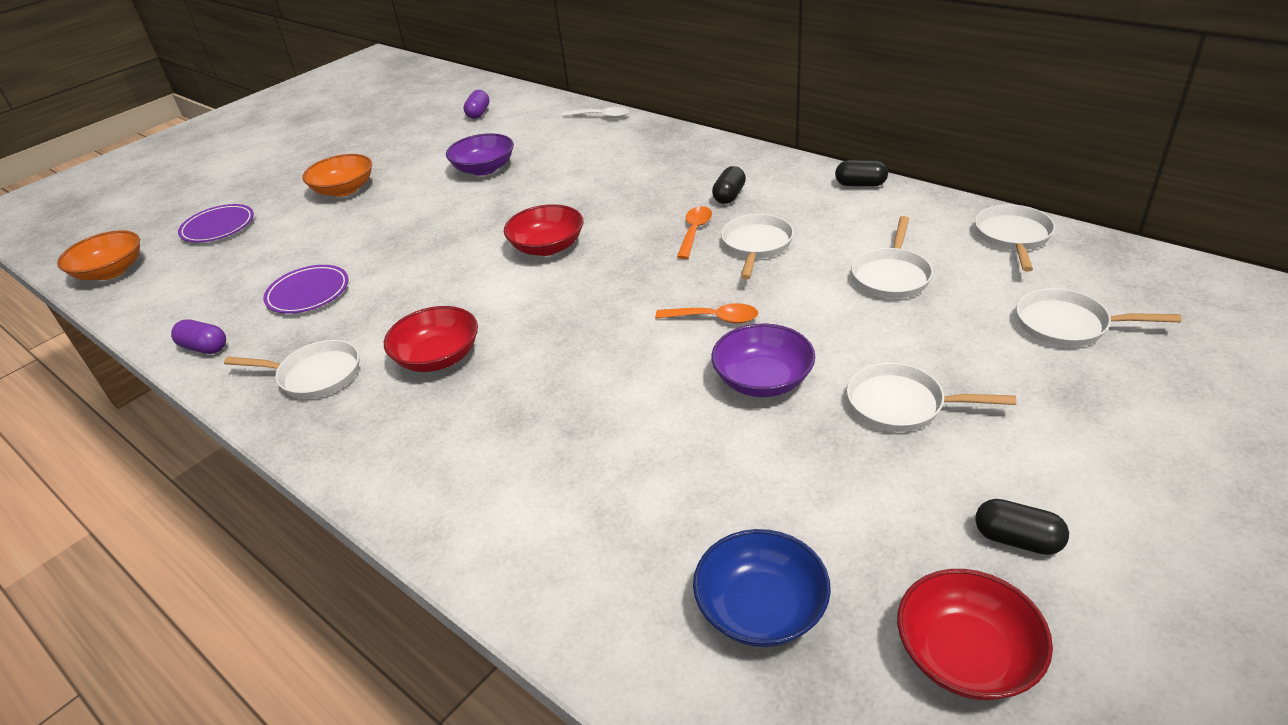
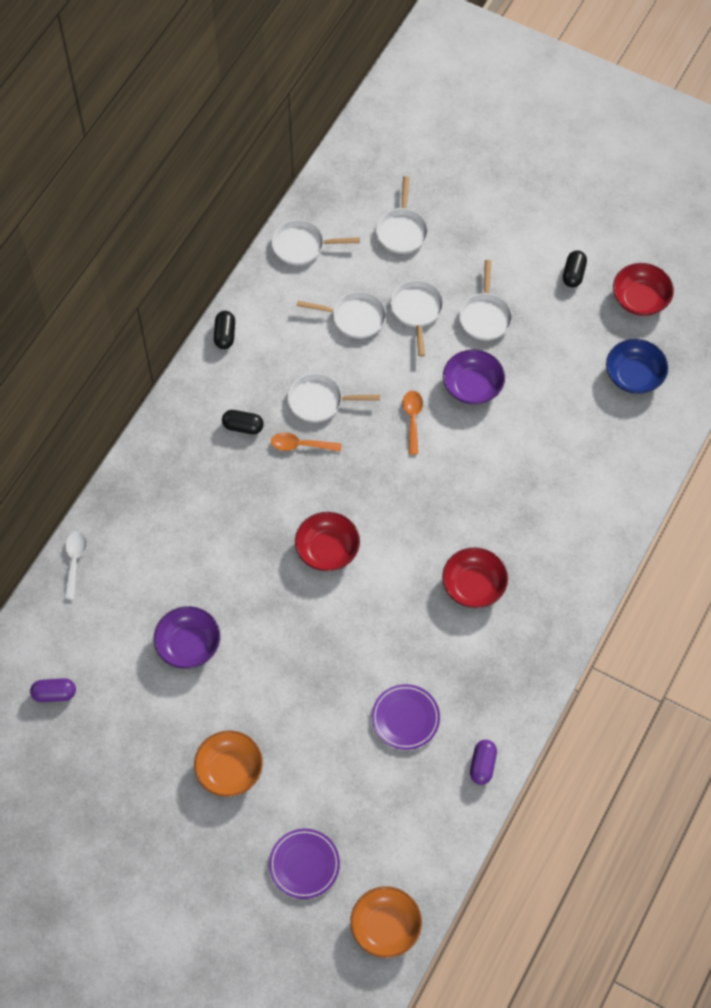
camera: 105 degrees left, 25 degrees up
white pan [224,340,359,399] -> white pan moved to [390,280,444,357]

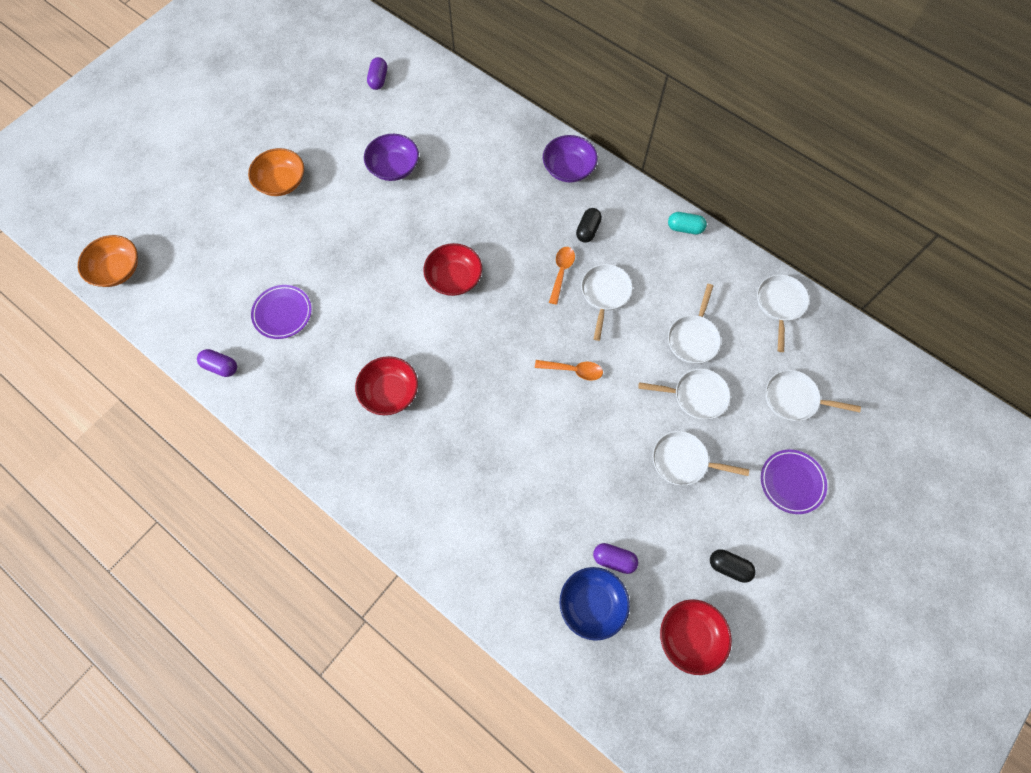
camera: 100 degrees right, 5 degrees up
white spoon [64,531,87,600] -> none
black capsule [214,311,235,349] -> turquoise capsule [668,212,707,234]
purple plate [269,829,340,899] -> purple plate moved to [761,450,827,514]
purple bowl [443,349,505,405] -> purple bowl moved to [543,135,598,182]
none -> purple capsule [593,543,638,574]

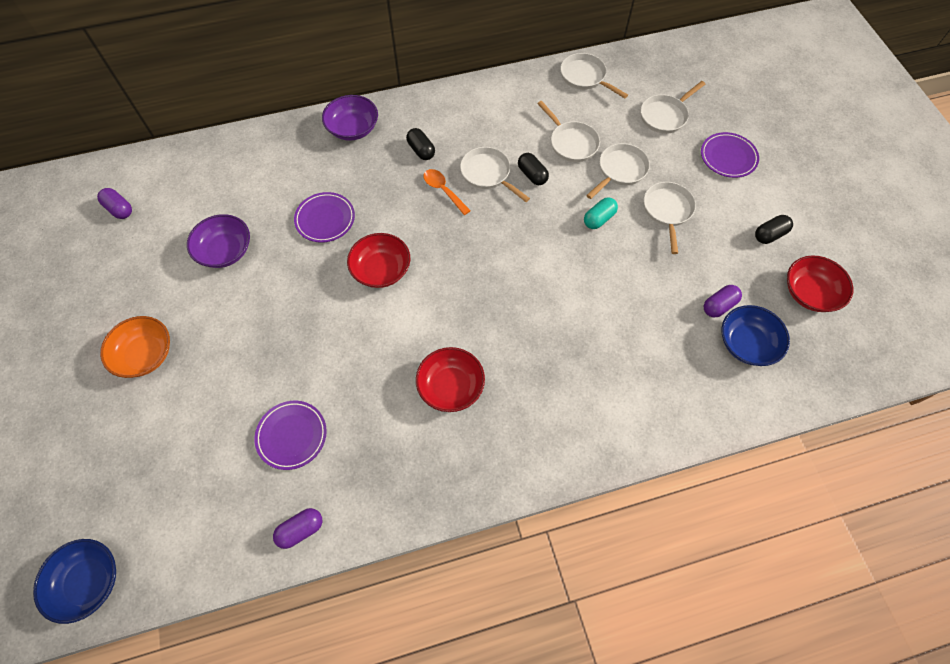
camera: 55 degrees left, 5 degrees down
orange bowl [78,235,138,287] -> blue bowl [33,539,116,624]
orange spoon [535,360,603,381] -> none
white pan [652,431,749,486] -> white pan turned 135 degrees clockwise [644,182,696,254]
turquoise capsule [668,212,707,234] -> turquoise capsule moved to [584,197,618,229]
none -> purple plate [294,192,355,243]
none -> black capsule [518,153,549,185]

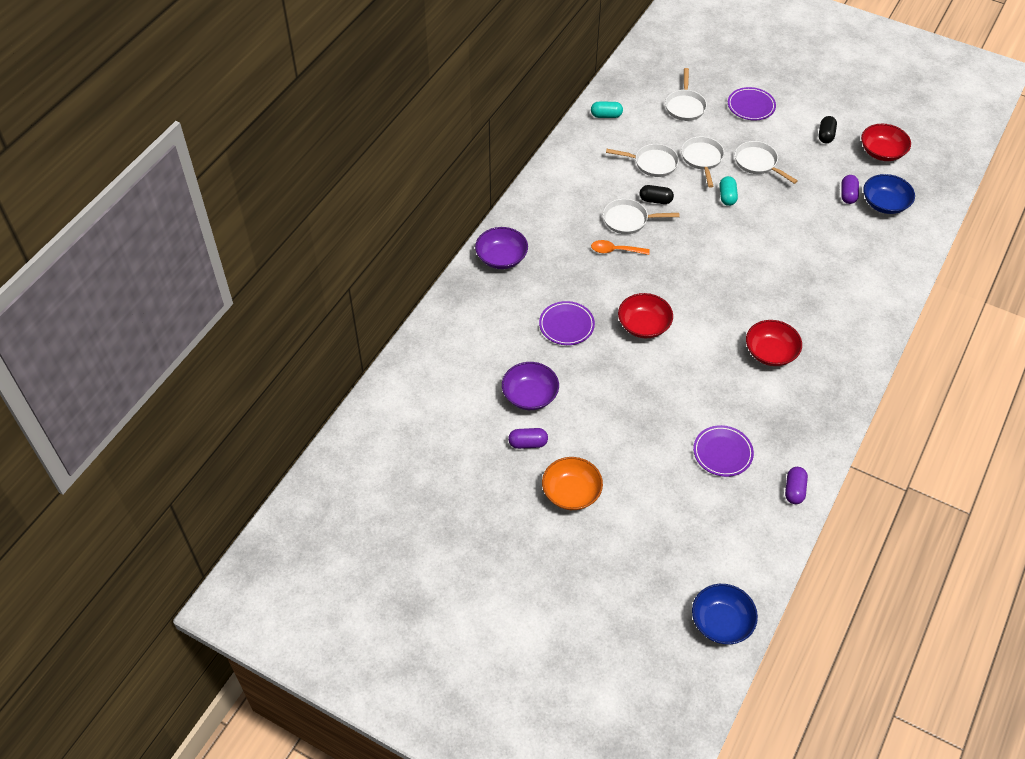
camera: 45 degrees left, 10 degrees down
purple capsule [97,188,132,219] -> purple capsule moved to [508,428,548,449]
black capsule [406,128,435,160] -> none
white pan [560,53,628,98] -> turquoise capsule [591,102,623,118]

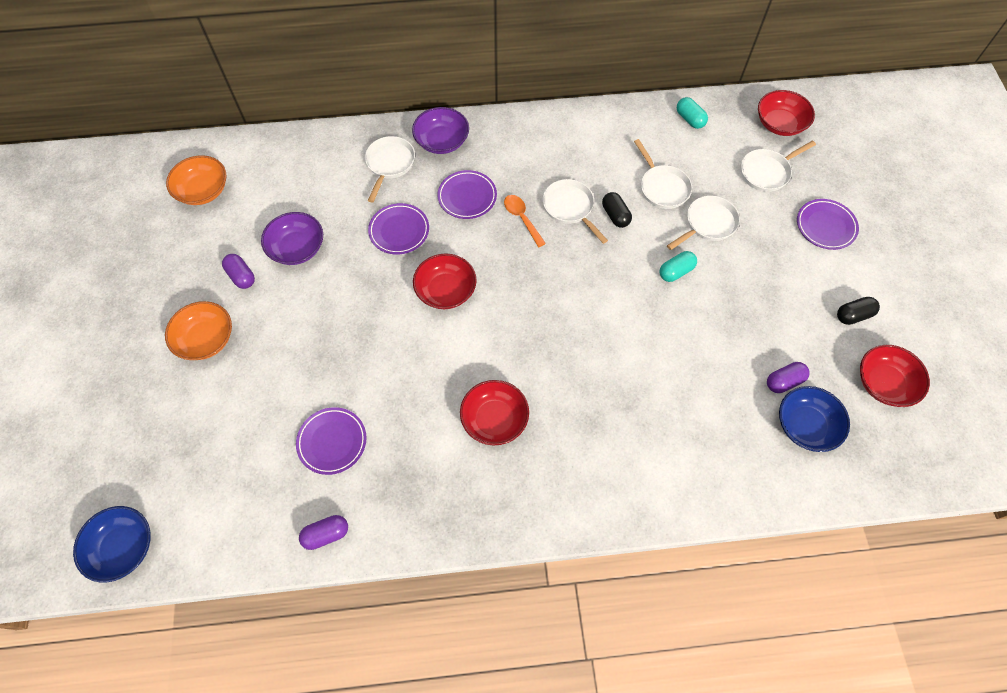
camera: 55 degrees right, 10 degrees up
white pan [735,141,798,184] -> white pan moved to [365,136,415,203]
none -> orange bowl [166,155,226,205]
none -> purple plate [437,170,497,219]
none -> red bowl [758,90,815,136]

